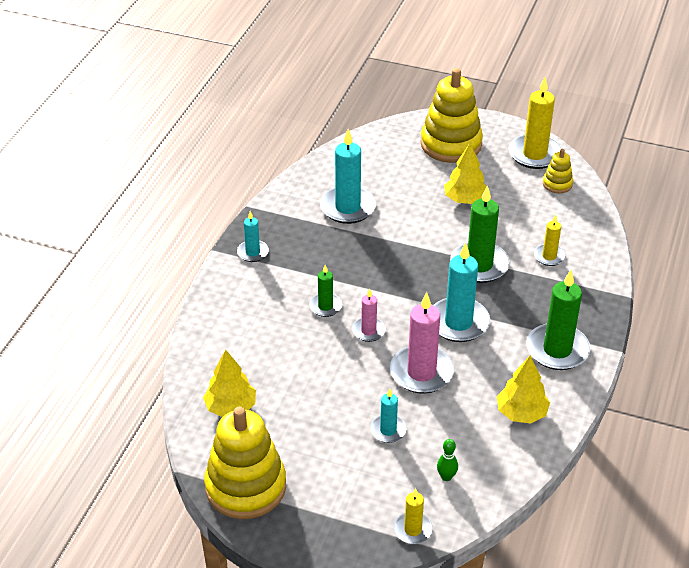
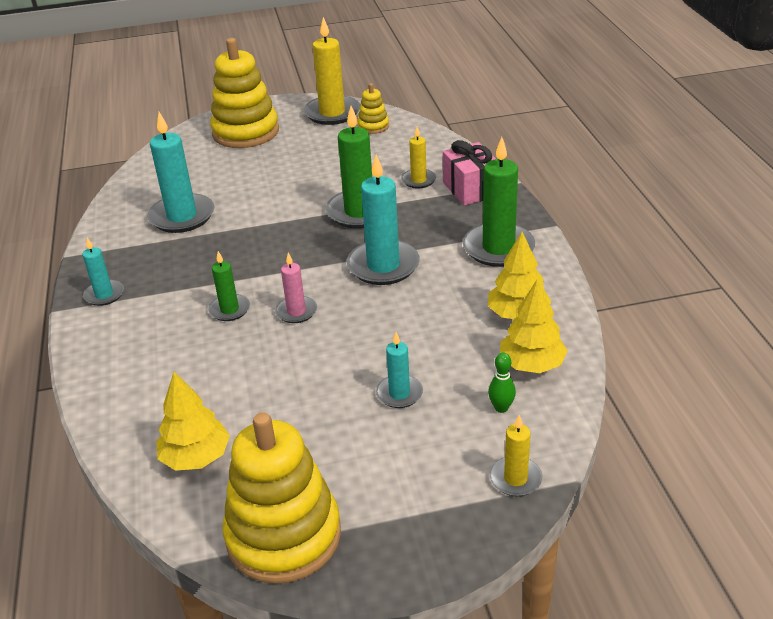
camera: 30 degrees left, 5 degrees down
pink candle [390,292,454,394] -> none
yellow tree [444,143,487,204] -> yellow tree moved to [500,279,568,373]
none -> pink gift [443,140,496,206]

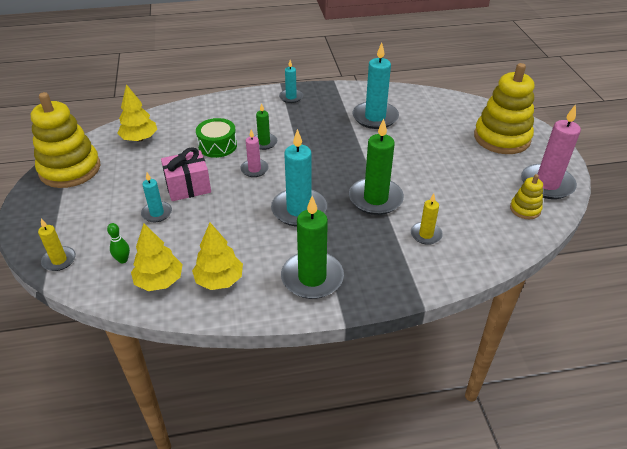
camera: 90 degrees right, 5 degrees up
yellow candle [303,17,360,125] -> pink candle [521,104,581,199]
pink gift [443,140,496,206] -> pink gift moved to [161,147,211,201]
none -> green drum [196,118,237,158]

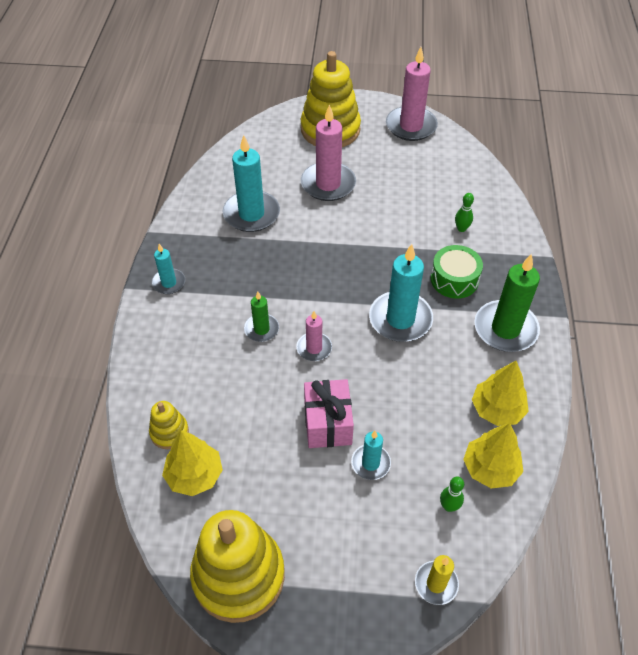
camera: 75 degrees left, 10 degrees up
green drum [196,118,237,158] -> green drum moved to [431,245,483,299]
green candle [349,119,404,215] -> none
yellow candle [411,194,443,245] -> green bowling pin [455,193,474,232]
yellow stacking toy [510,174,543,219] -> yellow stacking toy moved to [149,401,189,449]
none -> pink candle [301,104,356,201]

